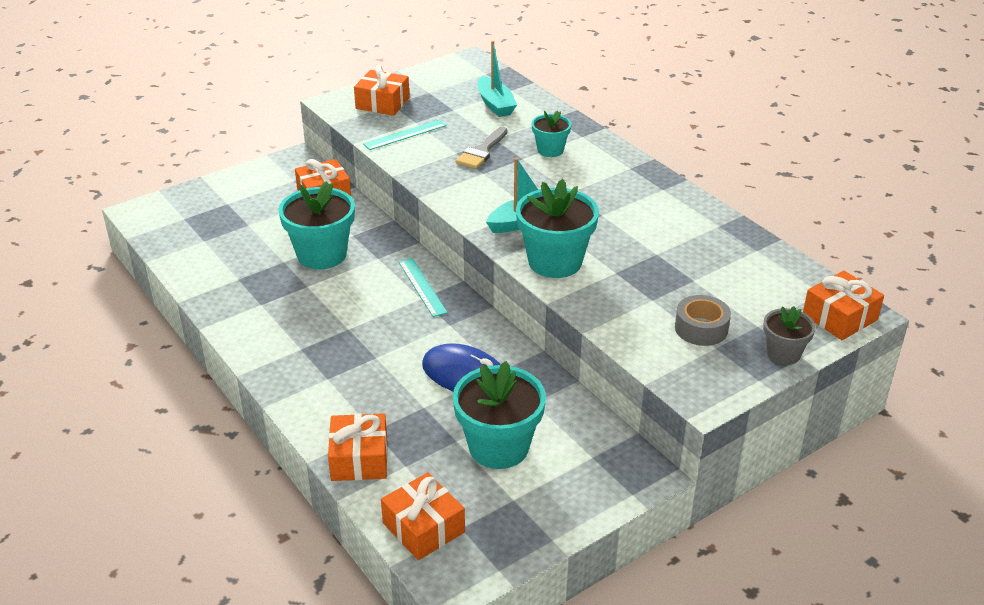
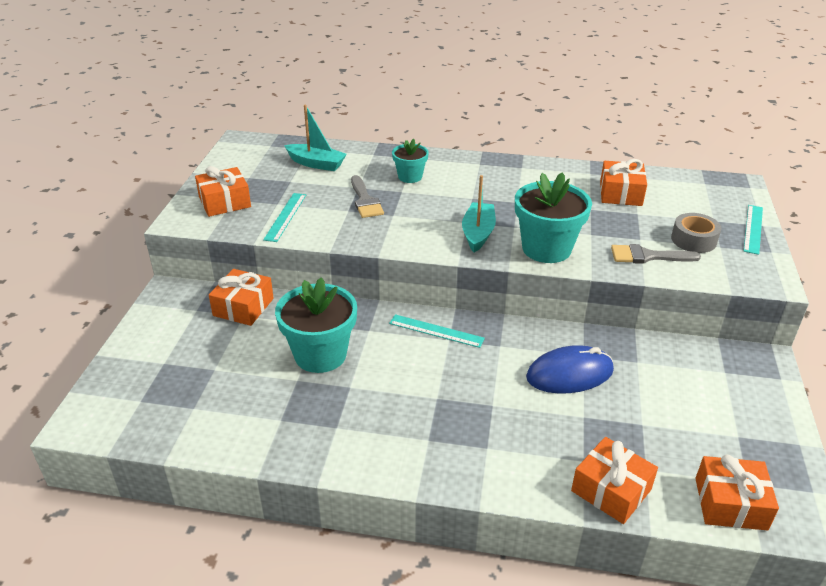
camera: 45 degrees left, 0 degrees up
turquoise flower pot [452,361,546,469] -> none
grey flower pot [763,306,816,365] -> turquoise ruler [744,205,763,255]
orange gift [803,270,884,340] -> orange gift moved to [600,159,647,206]
none -> grey brush [611,244,701,264]

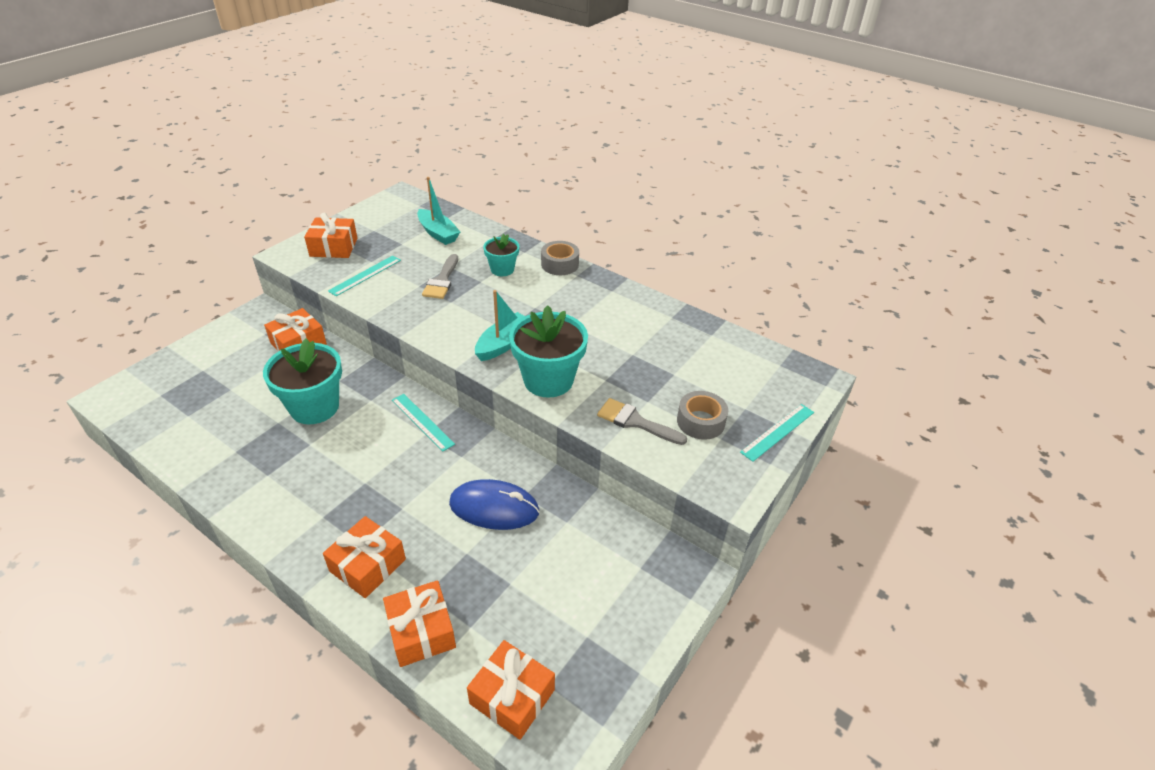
camera: 25 degrees right, 5 degrees up
orange gift [600,159,647,206] -> orange gift moved to [323,516,406,598]
none -> grey tape [541,241,579,275]

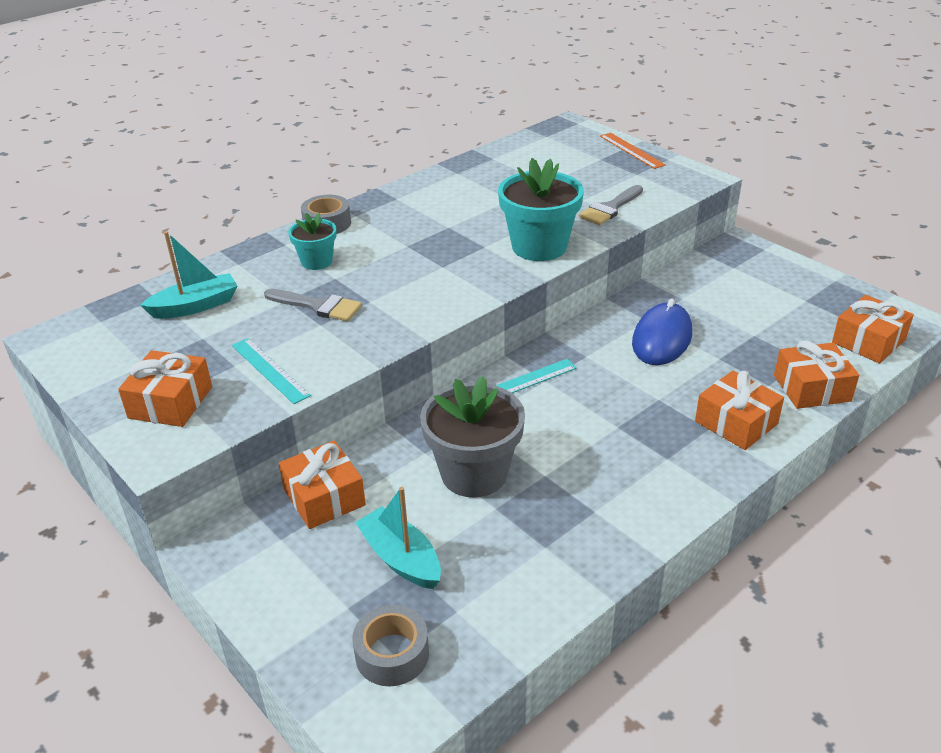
camera: 75 degrees left, 5 degrees down
turquoise flower pot [263,339,342,424] -> grey flower pot [420,376,525,498]
turquoise boat [475,290,525,361] -> turquoise boat moved to [355,487,441,589]
grey tape [677,391,728,440] -> grey tape moved to [352,605,429,686]
turquoise ruler [740,404,814,462] -> orange ruler [600,133,666,169]

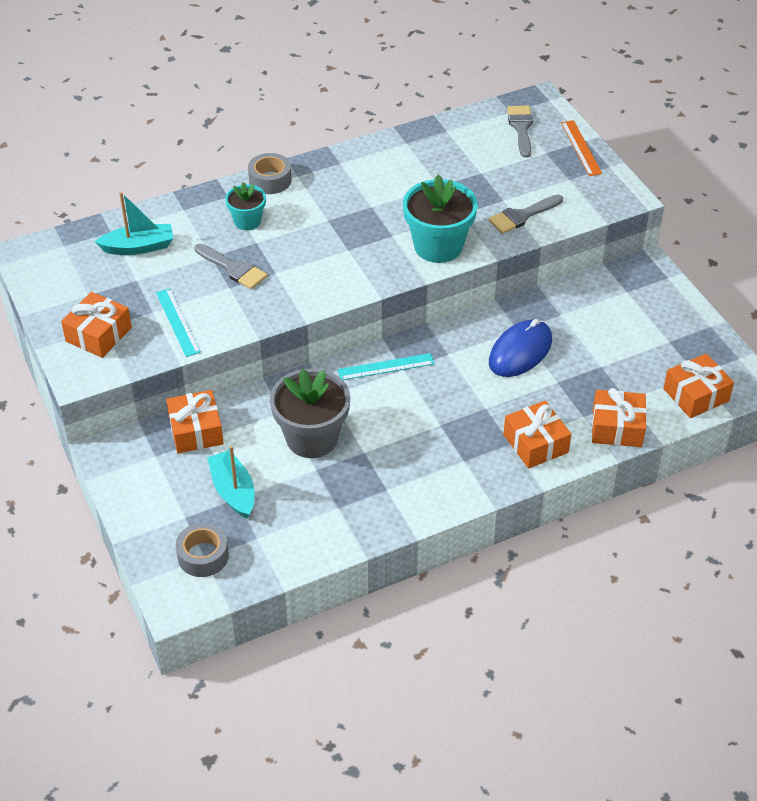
camera: 15 degrees right, 10 degrees up
none -> grey brush [507,106,533,158]

